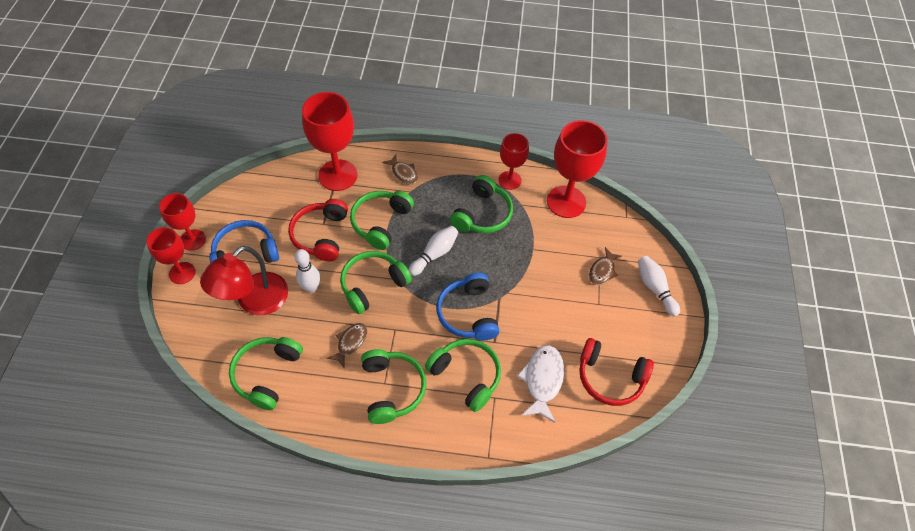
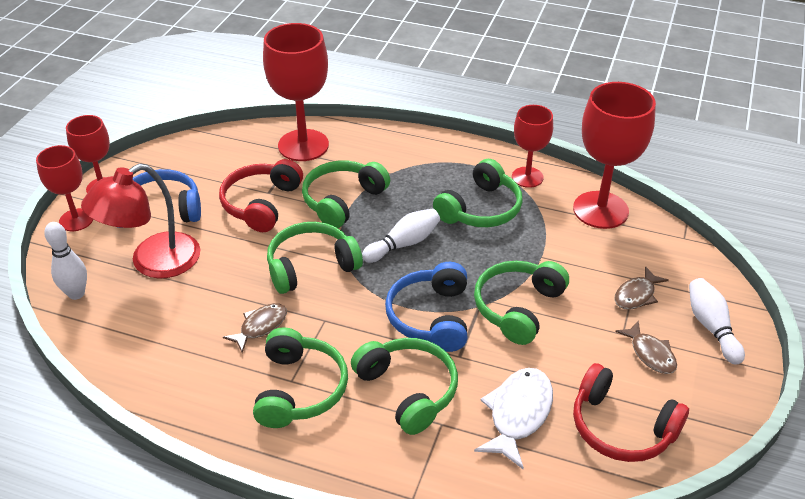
camera: 15 degrees right, 15 degrees down
green headphones [229,337,303,410] -> green headphones moved to [474,261,569,345]
white bowling pin [295,249,320,293] -> white bowling pin moved to [44,222,87,300]
brown fish [382,154,418,185] -> brown fish moved to [615,320,677,374]

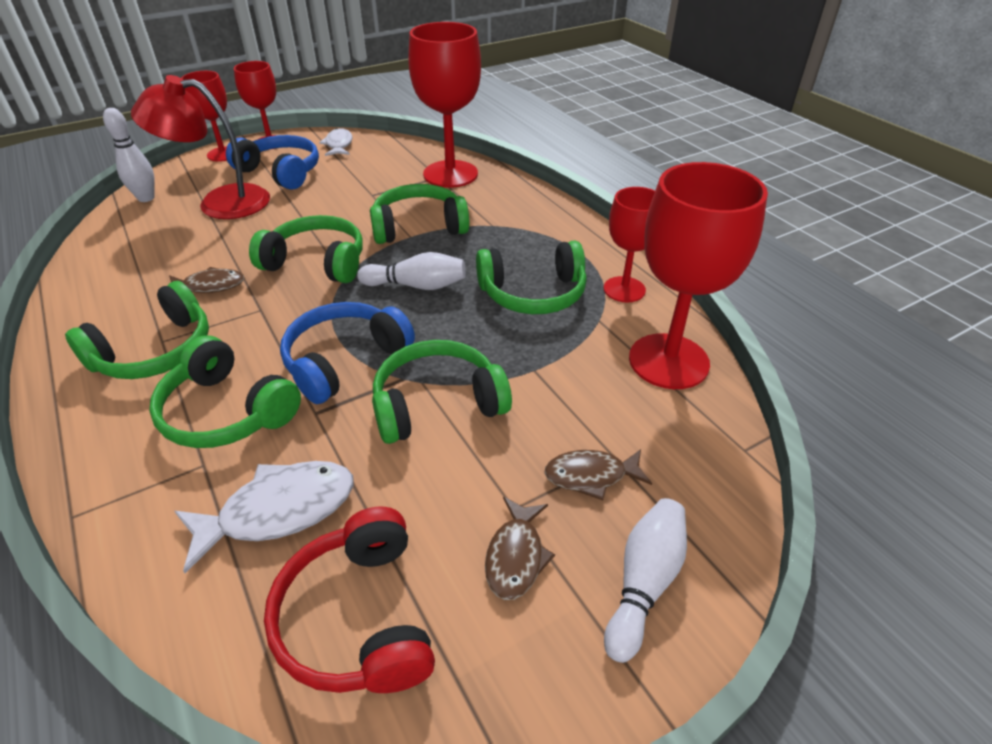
camera: 40 degrees right, 0 degrees up
red headphones [219,159,303,232] -> none
green headphones [351,338,458,435] -> green headphones turned 120 degrees clockwise [149,336,301,448]
none -> white fish [319,128,352,156]

